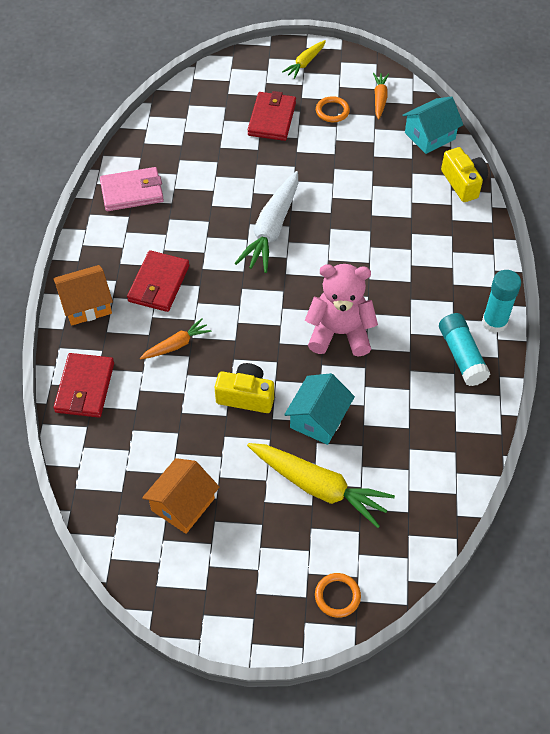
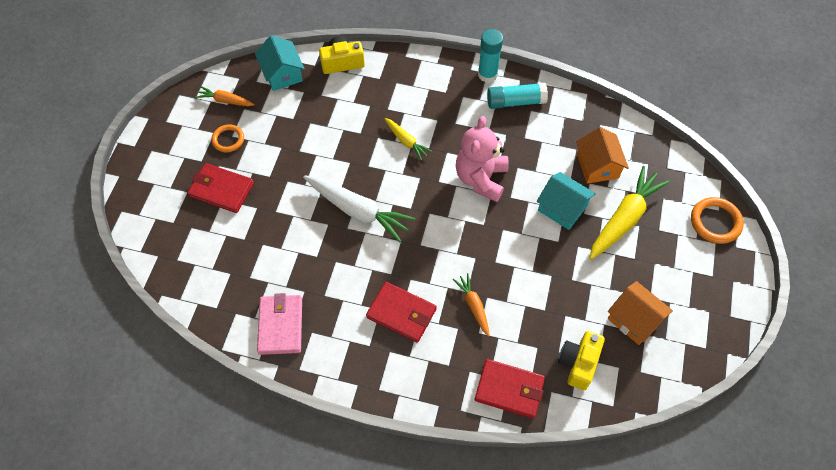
camera: 80 degrees left, 5 degrees up
orange house [53,265,113,326] -> orange house moved to [576,127,629,184]
yellow camera [215,363,274,413] -> yellow camera moved to [558,331,605,390]
yellow carrot [282,40,326,79] -> yellow carrot moved to [384,118,432,161]
orange ring [315,573,361,618] -> orange ring [691,197,744,244], size x1.50

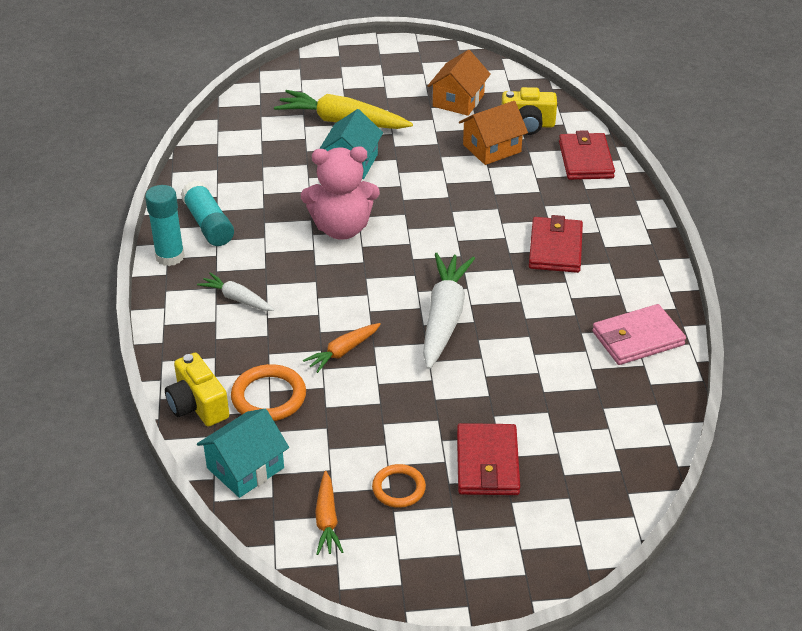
camera: 110 degrees left, 20 degrees down
yellow carrot [384,118,432,161] -> none
orange carrot [453,273,490,337] -> orange carrot moved to [303,323,381,373]
orange house [576,127,629,184] -> orange house moved to [459,101,528,165]
orange ring [691,197,744,244] -> orange ring moved to [231,364,306,421]
none -> white carrot [197,273,274,311]

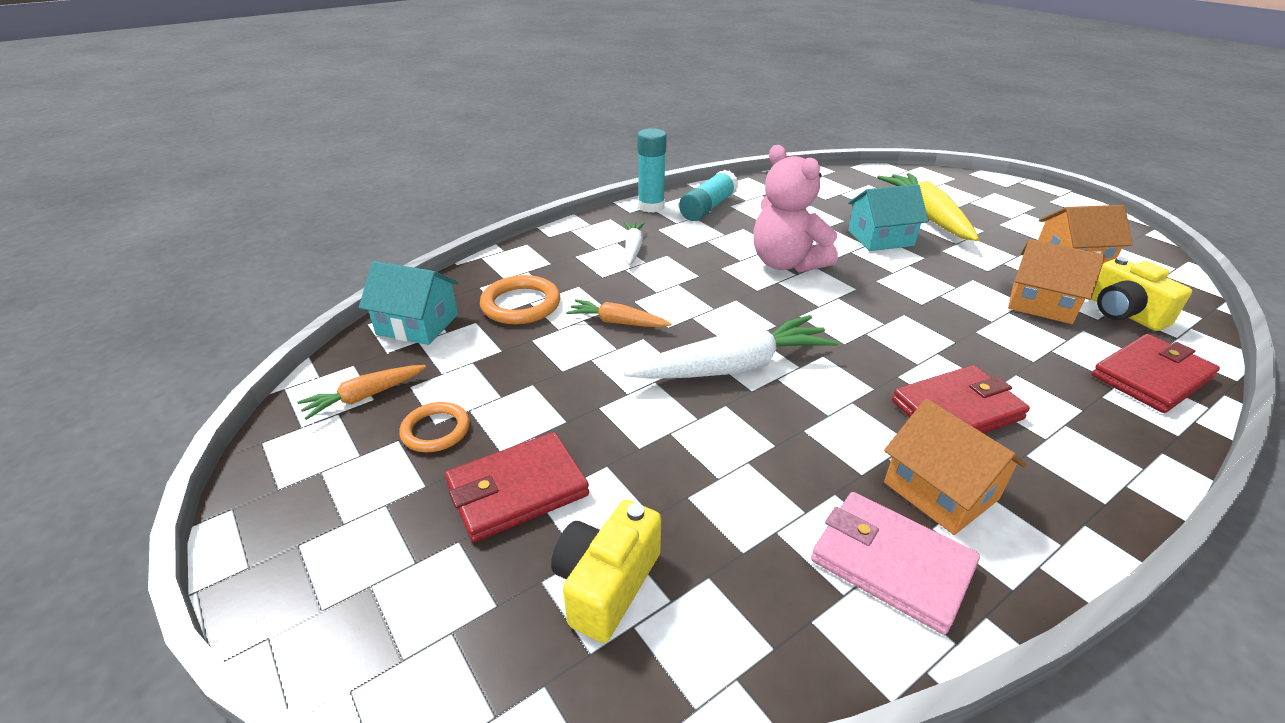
camera: 60 degrees right, 5 degrees down
yellow camera [165,353,229,427] -> yellow camera moved to [551,500,661,643]
none -> orange house [884,399,1027,535]

